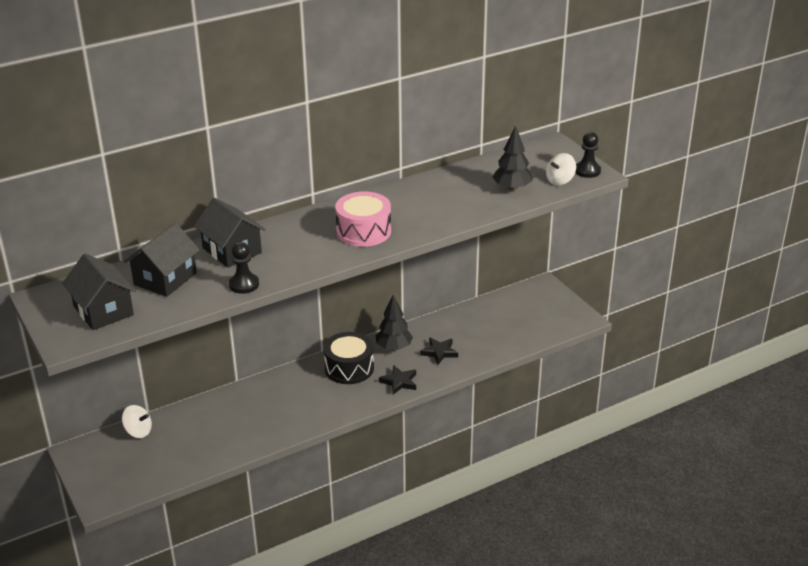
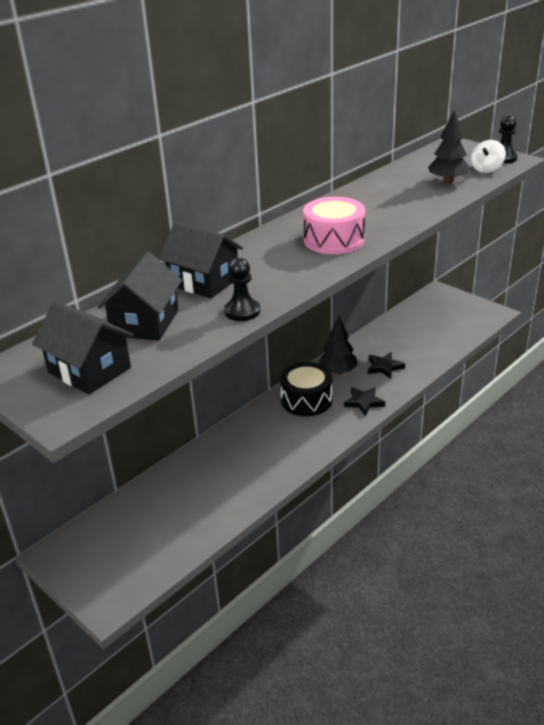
camera: 15 degrees left, 0 degrees up
white spinning top [122,405,152,438] -> none

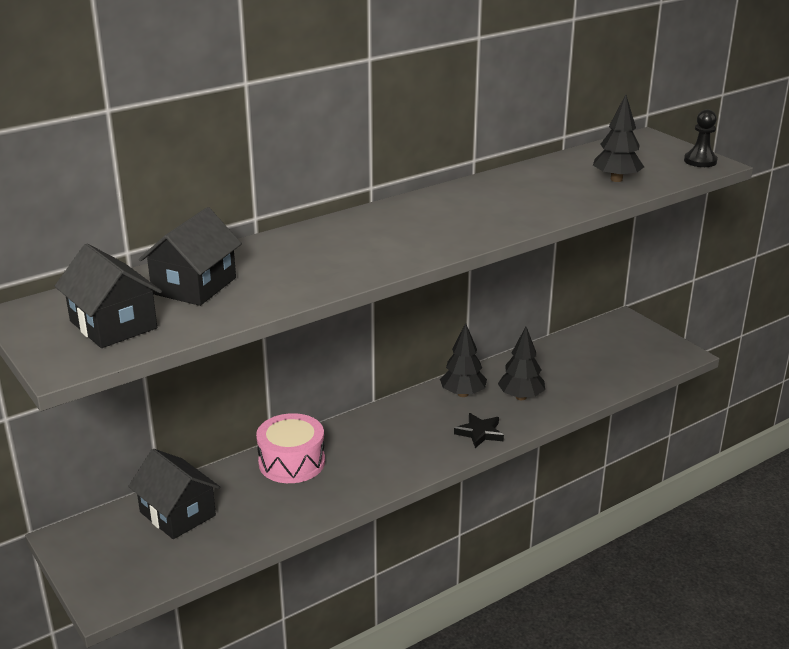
camera: 10 degrees right, 5 degrees down
black house [159,222,243,298] -> black house moved to [128,449,220,539]
black pawn [224,258,260,321] -> none
black drum [280,362,332,416] -> none
pink drum [303,197,365,254] -> pink drum moved to [256,413,325,483]
black star [368,352,405,379] -> black tree [498,327,545,400]
white spinning top [471,140,506,173] -> none

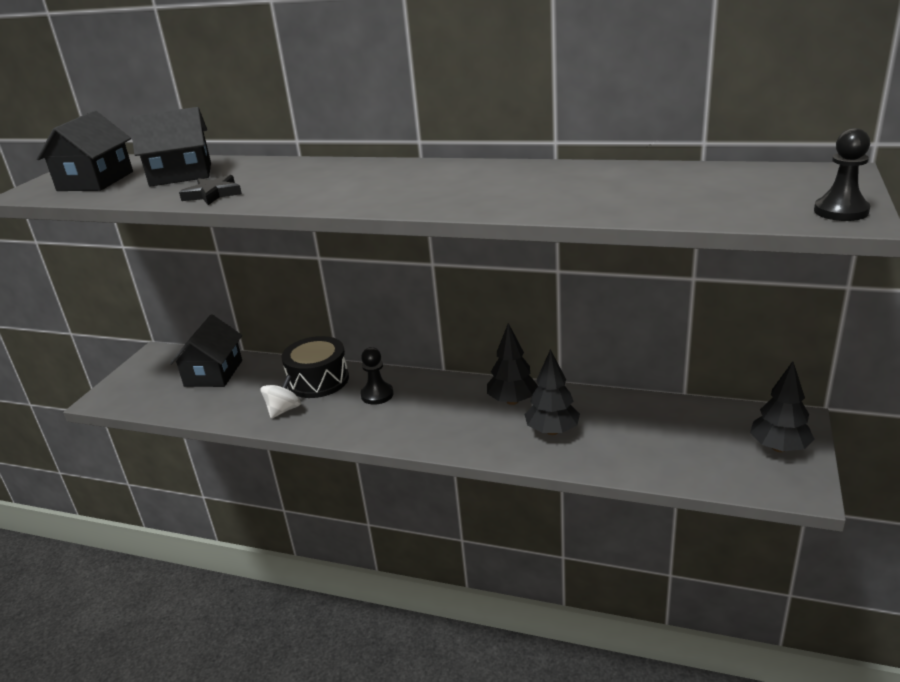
camera: 55 degrees right, 0 degrees up
pink drum [256,413,325,483] -> black drum [281,336,349,398]
black star [454,413,504,448] -> black star moved to [179,175,242,205]
black tree [593,95,644,182] -> black tree moved to [750,361,814,452]
none -> white spinning top [261,375,301,418]
none -> black pawn [360,347,394,405]

